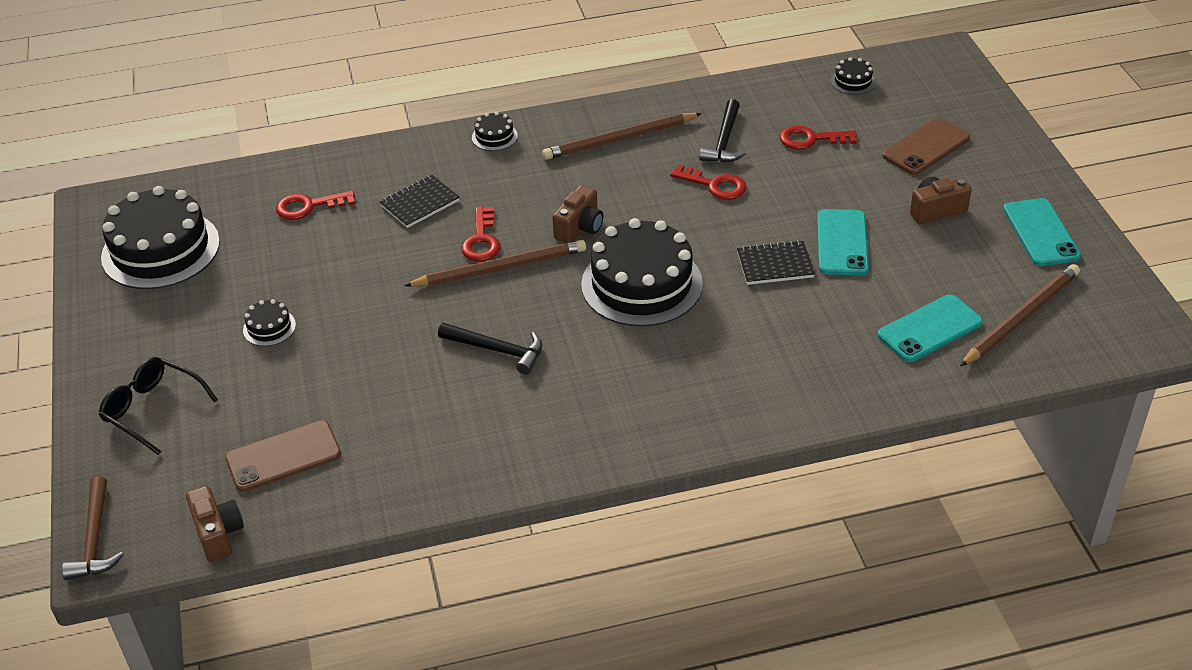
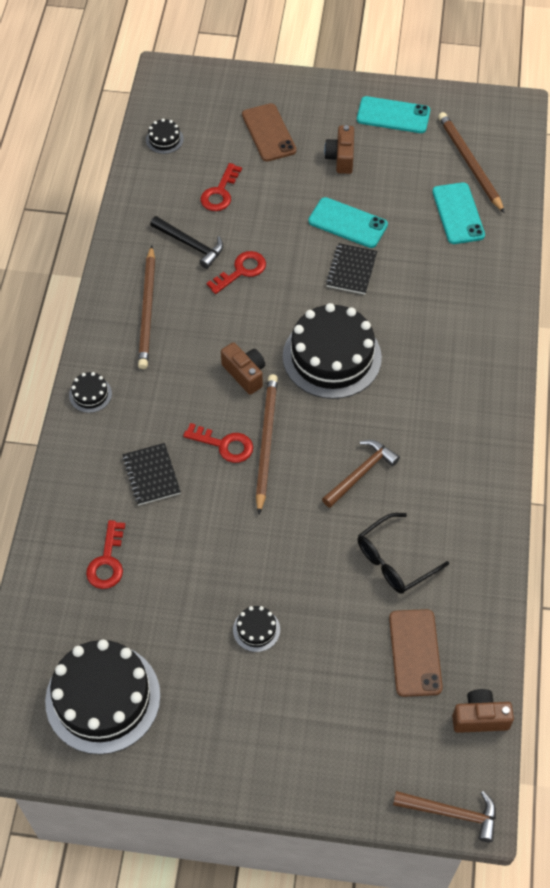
camera: 70 degrees left, 15 degrees up
black glasses [99,357,218,455] -> black glasses moved to [358,513,449,594]
black hammer [438,323,542,374] -> brown hammer [322,440,400,508]

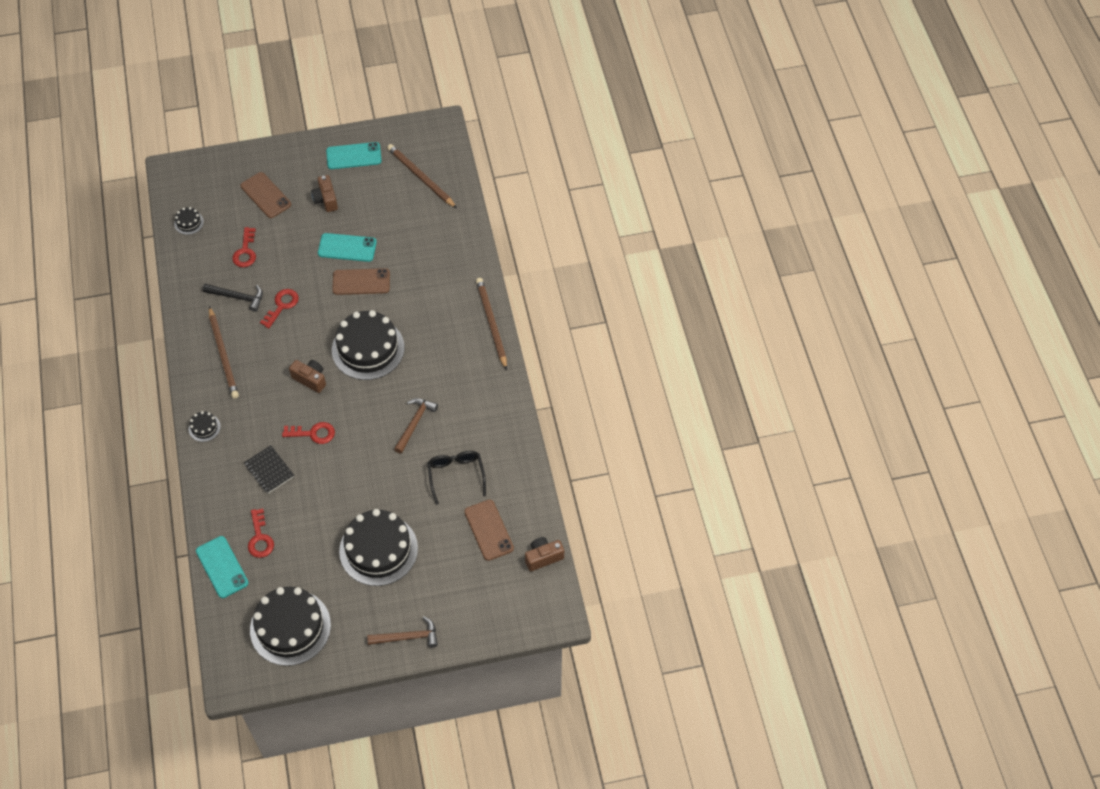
camera: 20 degrees left, 0 degrees up
black cake [233,606,280,652] -> black cake [339,509,418,586], size x2.36
brown pencil [256,374,278,514] -> brown pencil moved to [476,278,507,370]
black notebook [326,243,377,294] -> brown phone [332,268,390,295]
black glasses [358,513,449,594] -> black glasses turned 135 degrees clockwise [428,451,486,505]
brown hammer [393,791,496,842] -> brown hammer moved to [367,616,438,648]
turquoise phone [432,182,485,244] -> turquoise phone moved to [196,536,249,598]

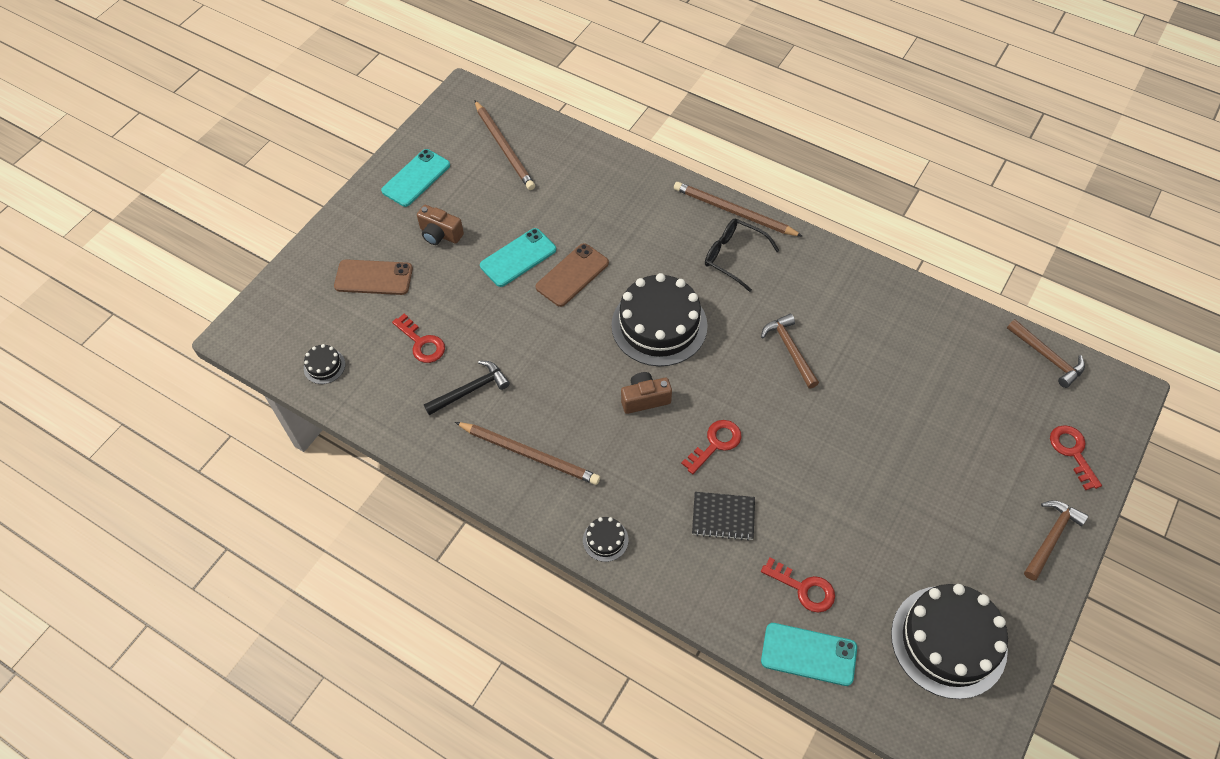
camera: 45 degrees left, 0 degrees up
red key [260,289,299,328] -> red key moved to [1050,425,1102,490]
black cake [339,509,418,586] -> none
brown pencil [387,144,457,208] -> brown pencil turned 120 degrees counterclockwise [474,100,535,190]
black glasses [428,451,486,505] -> black glasses moved to [705,219,780,292]
brown phone [464,499,514,561] -> none
brown camera [525,537,564,571] -> brown hammer [1007,319,1085,388]

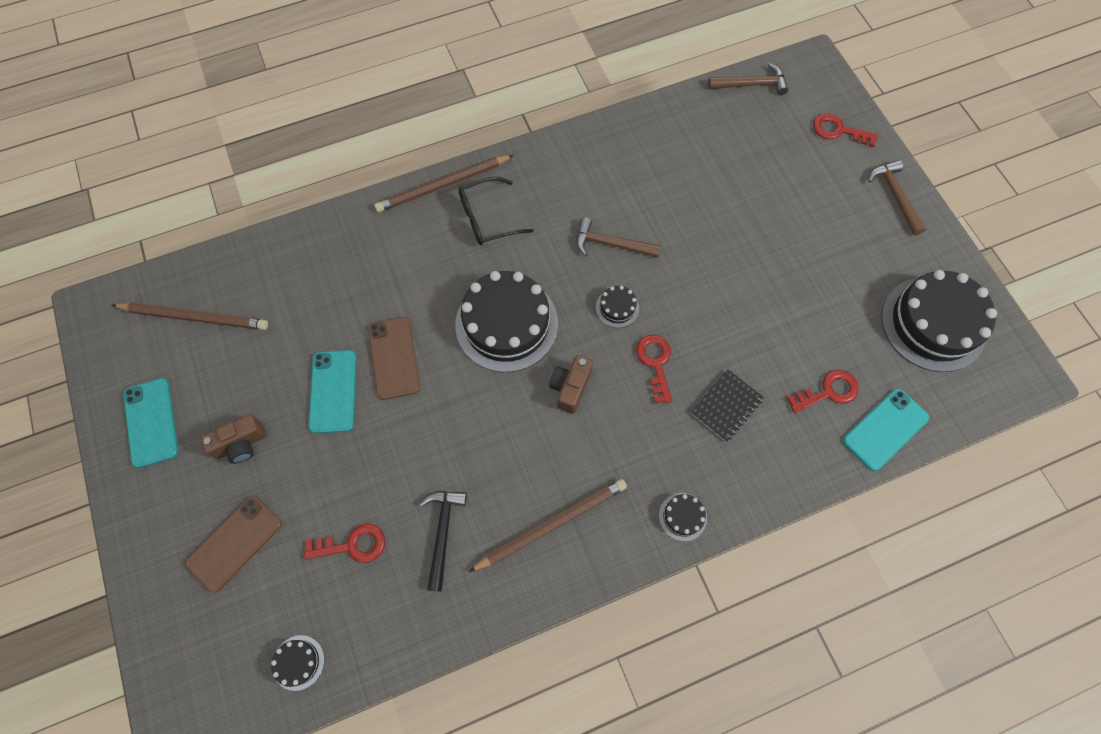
camera: 55 degrees left, 10 degrees up
none -> black cake [596,286,639,328]

